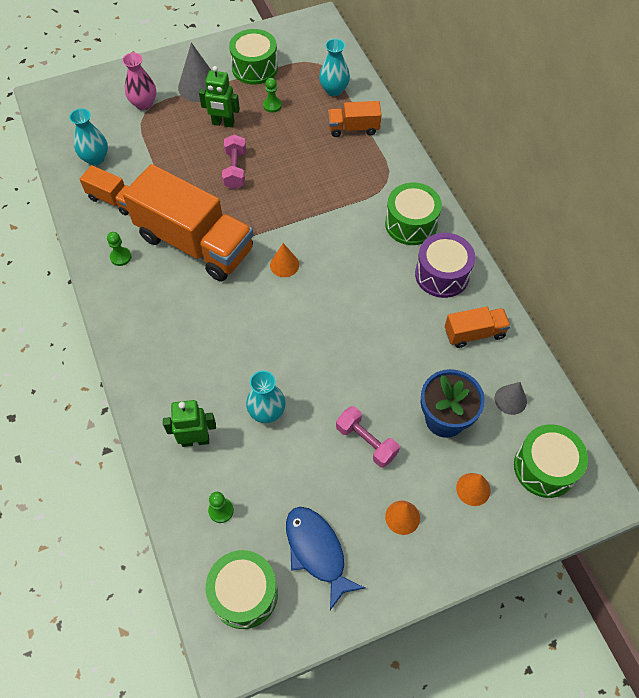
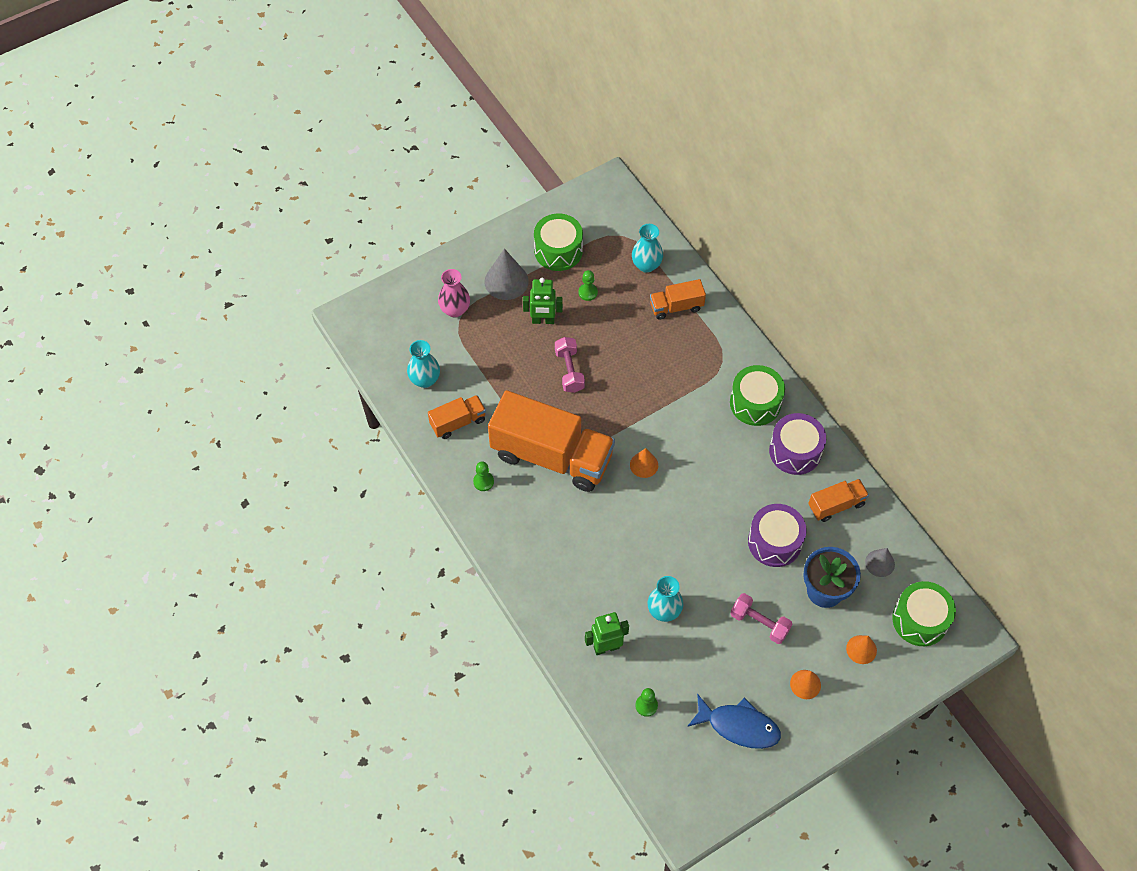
camera: 10 degrees left, 0 degrees up
orange truck [80,165,129,215] -> orange truck turned 45 degrees counterclockwise [428,395,486,439]
green drum [206,550,278,629] -> none
blue fish [286,507,365,610] -> blue fish turned 150 degrees clockwise [687,694,781,749]
none -> purple drum [748,504,807,567]

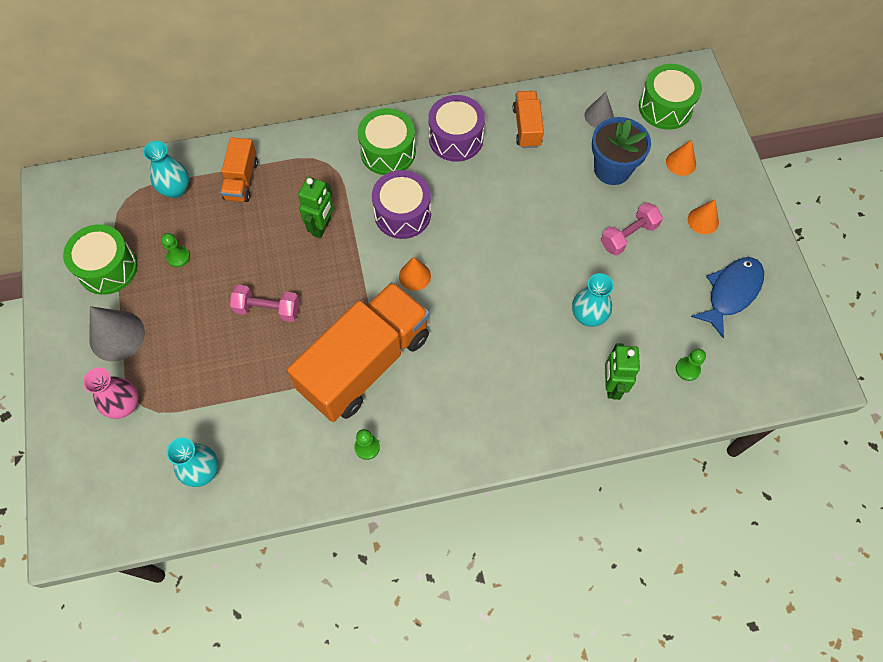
camera: 70 degrees left, 5 degrees up
orange truck [428,395,486,439] -> none
green robot [523,278,563,324] -> green robot moved to [298,177,334,238]
purple drum [748,504,807,567] -> purple drum moved to [372,170,431,239]

